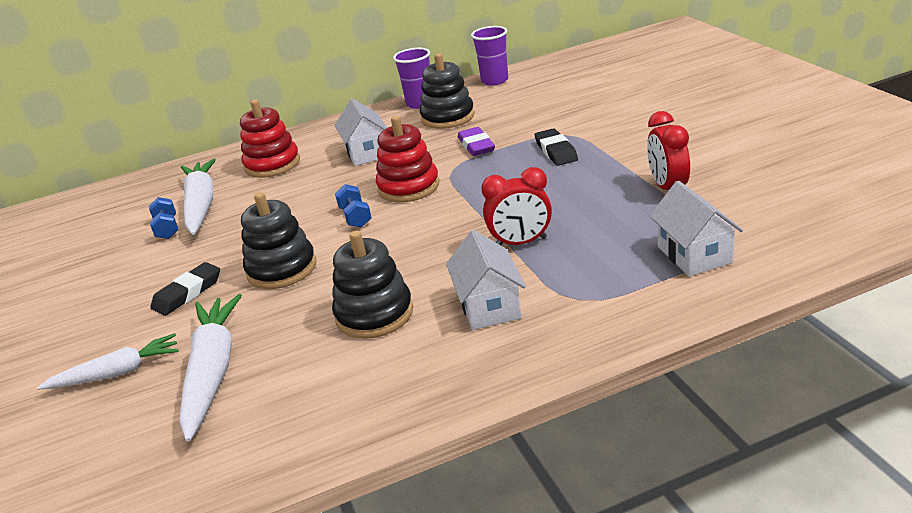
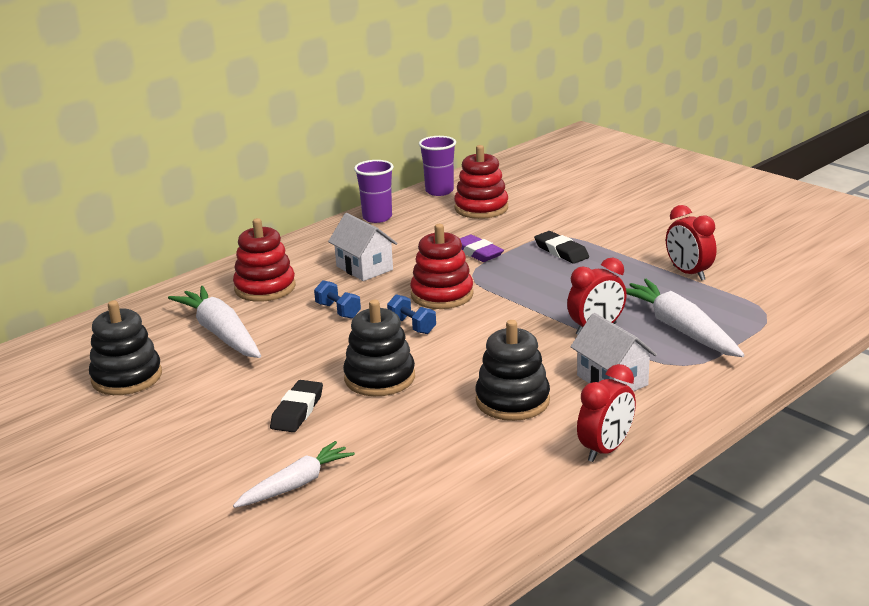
camera: 25 degrees left, 5 degrees down
blue dumbbell [149,197,178,239] -> blue dumbbell moved to [314,280,361,319]
white carrot [180,294,242,442] -> white carrot moved to [626,279,745,357]
black stacking toy [420,53,475,129] -> black stacking toy moved to [89,300,162,395]
white house [650,181,743,276] -> none
none -> red stacking toy [454,145,508,219]
none -> red clock [577,364,636,462]

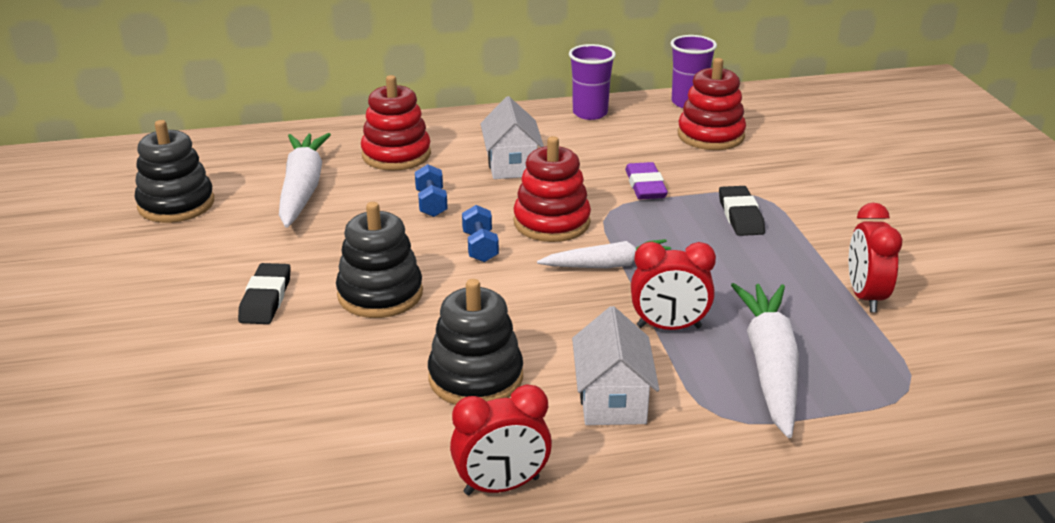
camera: 30 degrees right, 5 degrees up
white carrot [233,441,355,508] -> white carrot moved to [537,239,671,268]
black eraser [270,380,323,432] -> black eraser turned 45 degrees counterclockwise [238,263,291,324]

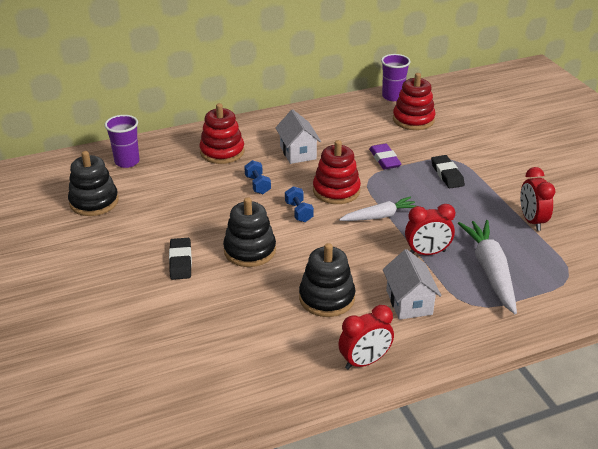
camera: 10 degrees left, 5 degrees up
white carrot [279,133,331,228] -> none
purple cup [569,44,616,120] -> purple cup moved to [105,115,140,168]

